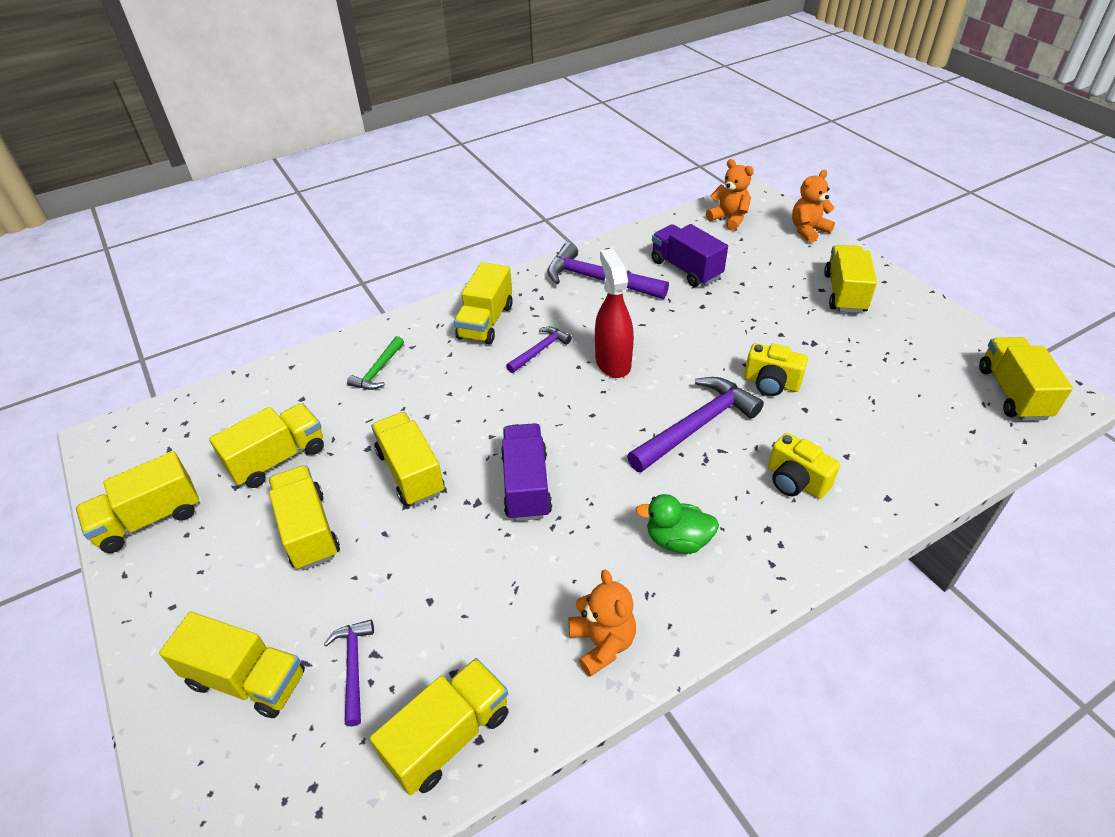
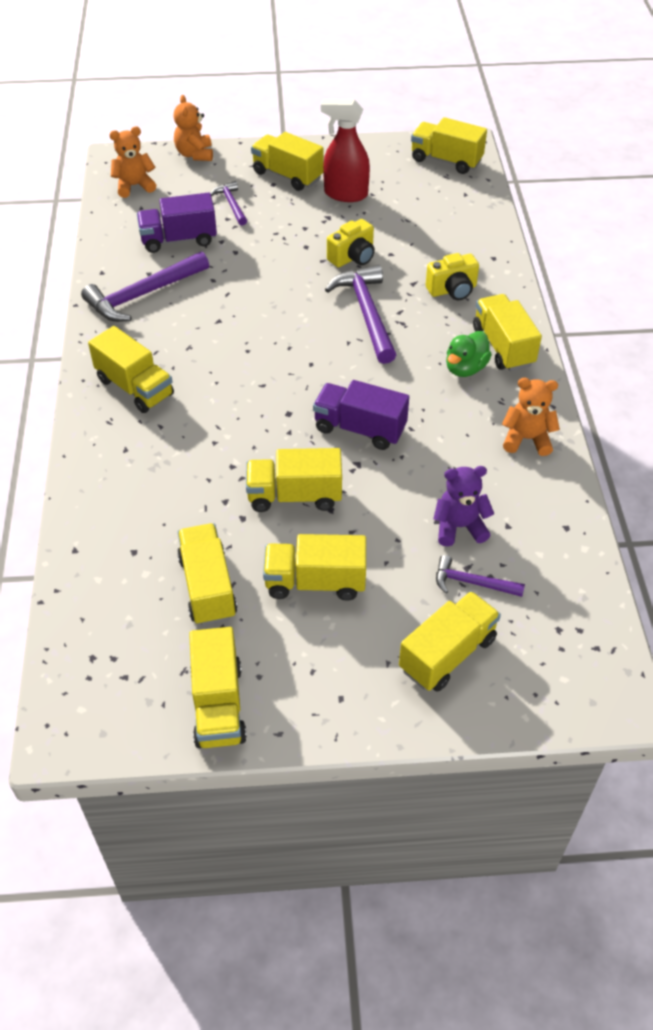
camera: 65 degrees left, 5 degrees up
green hammer [347,336,404,390] -> none
yellow truck [370,658,509,795] -> yellow truck moved to [473,294,542,371]
purple hammer [506,327,572,373] -> purple hammer moved to [211,181,247,226]
red spray bottle [595,249,634,378] -> red spray bottle moved to [321,99,370,202]
none -> purple teddy bear [433,466,494,546]

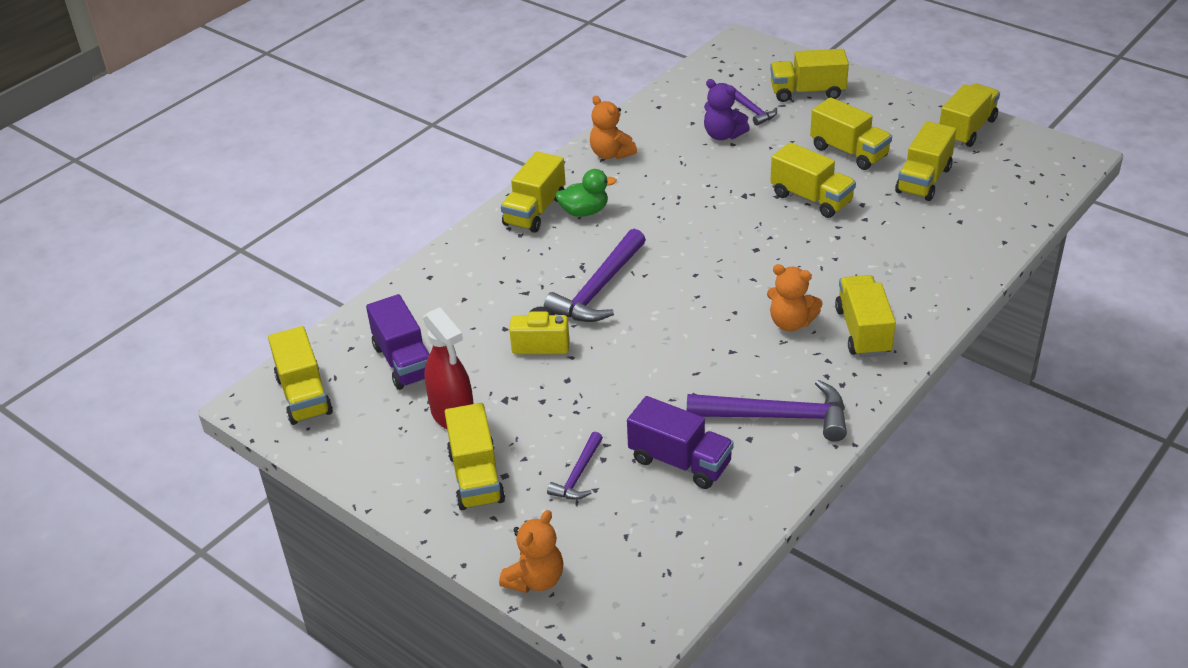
camera: 135 degrees left, 10 degrees down
orange teddy bear [109,126,156,198] -> orange teddy bear moved to [767,264,823,331]
purple truck [313,380,409,450] -> purple truck moved to [366,294,430,390]
yellow camera [426,253,479,300] -> none

